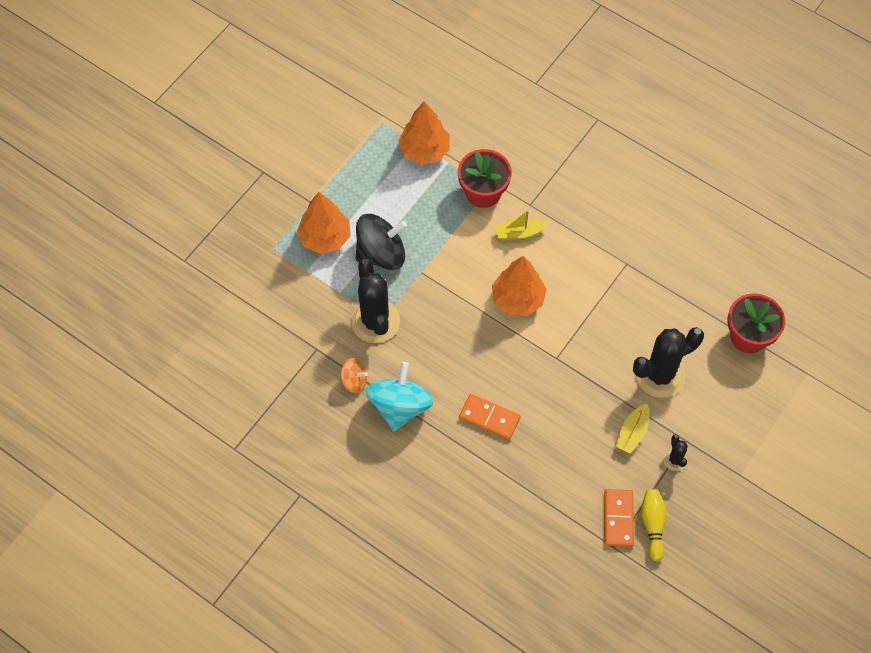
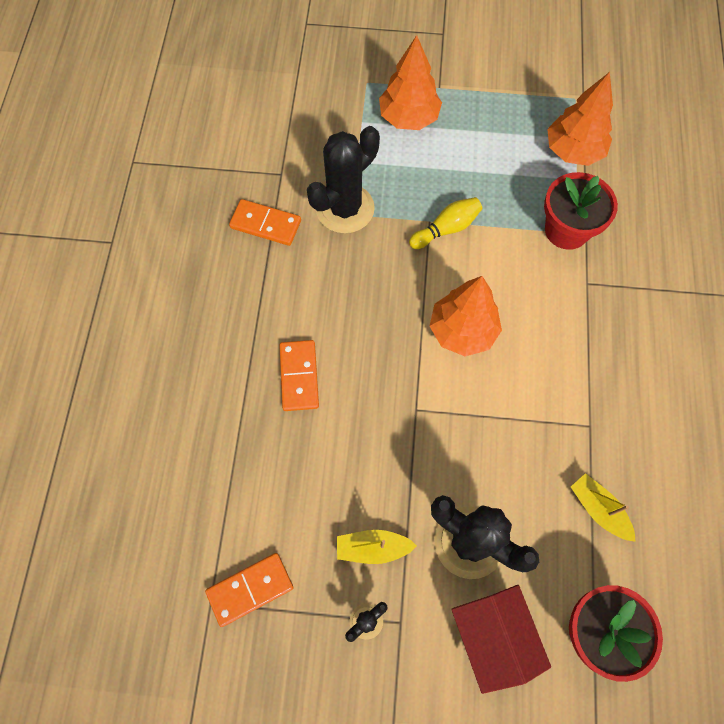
camera: 60 degrees right, 5 degrees up
orange spinning top [340,358,368,393] -> orange domino [229,199,301,246]
black spinning top [356,214,407,270] -> none
turquoise spinning top [366,362,434,431] -> none
yellow boat [495,210,548,240] -> yellow boat moved to [571,473,636,542]
yellow bowling pin [641,489,667,561] -> yellow bowling pin moved to [409,197,482,249]
none -> red house [451,585,551,694]

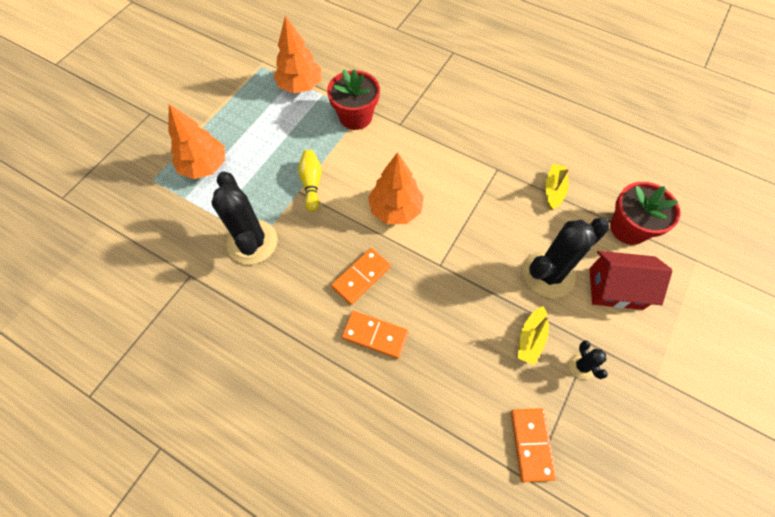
camera: 65 degrees left, 5 degrees down
orange domino [229,199,301,246] -> orange domino moved to [331,248,391,305]
yellow boat [571,473,636,542] -> yellow boat turned 120 degrees clockwise [545,164,569,210]

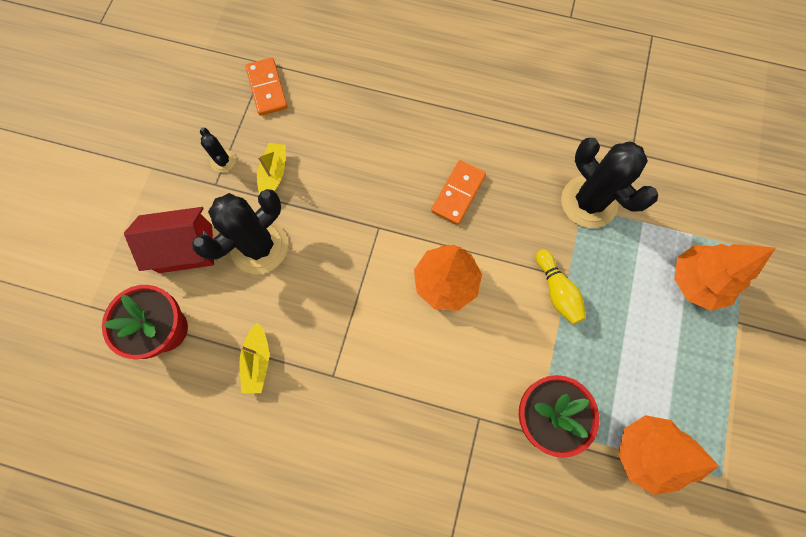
camera: 165 degrees right, 10 degrees up
orange domino [342,311,409,359] -> none

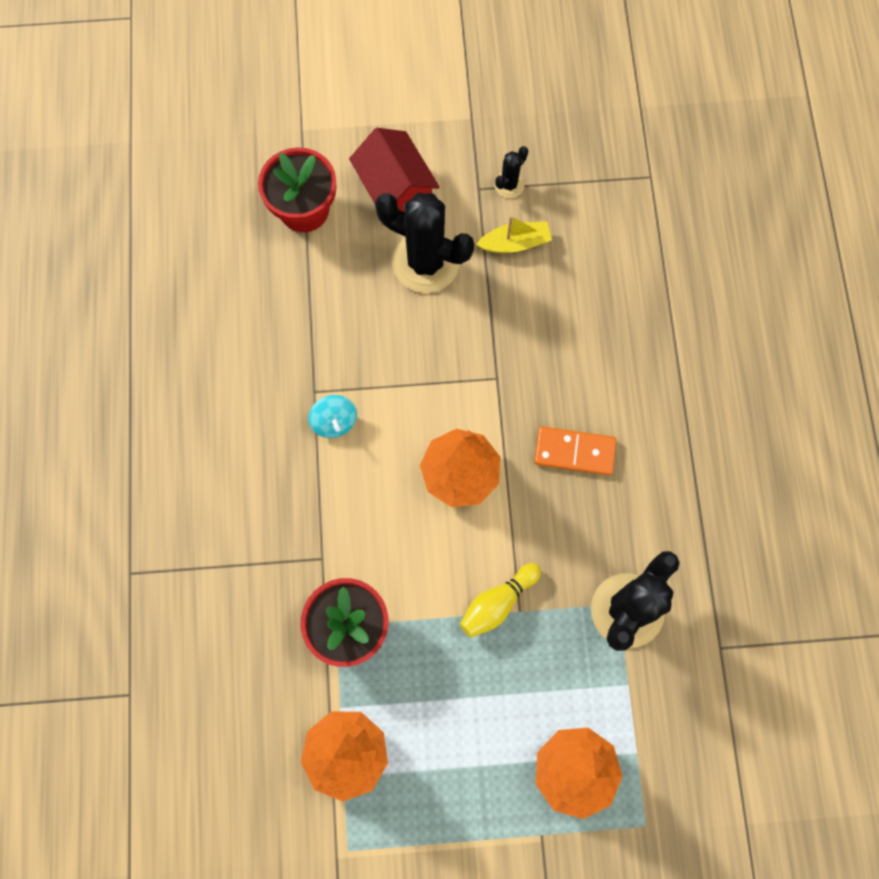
camera: 70 degrees right, 0 degrees up
yellow boat [239,322,269,393] -> none
orange domino [245,57,287,116] -> none
none -> turquoise spinning top [308,395,357,438]

